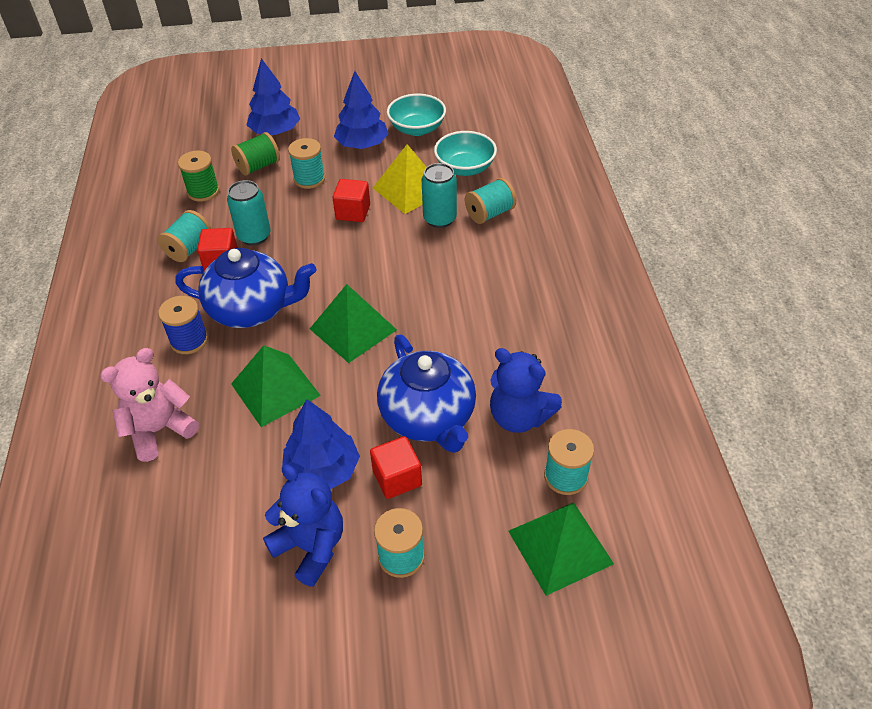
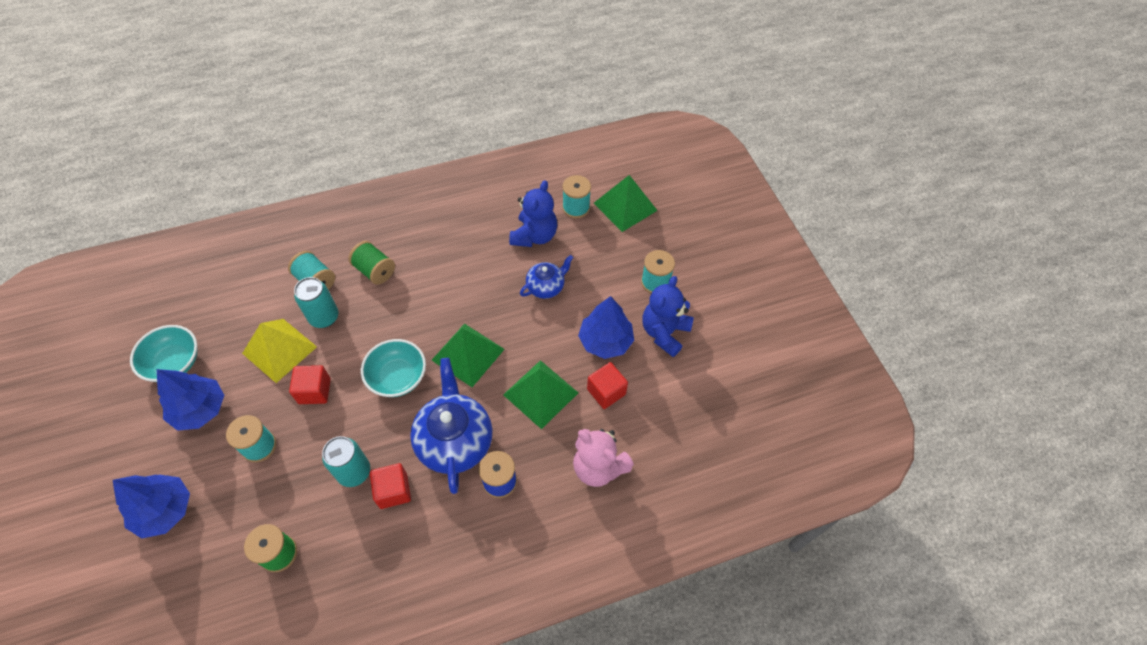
camera: 105 degrees left, 10 degrees up
turquoise spool [158,210,211,262] -> none
green spool [231,132,280,176] -> green spool moved to [348,241,395,285]
red cube [370,436,422,499] -> red cube moved to [587,362,628,409]
blue teapot [377,335,476,453] -> blue teapot [520,255,574,299], size x0.55
turquoise bowl [434,131,497,176] -> turquoise bowl moved to [361,339,426,397]

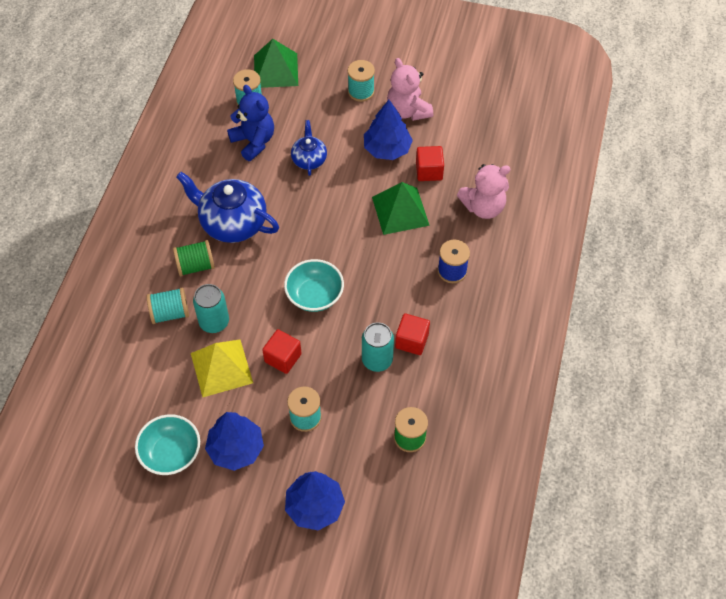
camera: 55 degrees left, 0 degrees up
blue teapot [410,358,493,494] -> blue teapot moved to [176,172,279,243]
green pyramid [432,323,505,387] -> none
blue teddy bear [642,276,694,357] -> pink teddy bear [387,58,433,121]

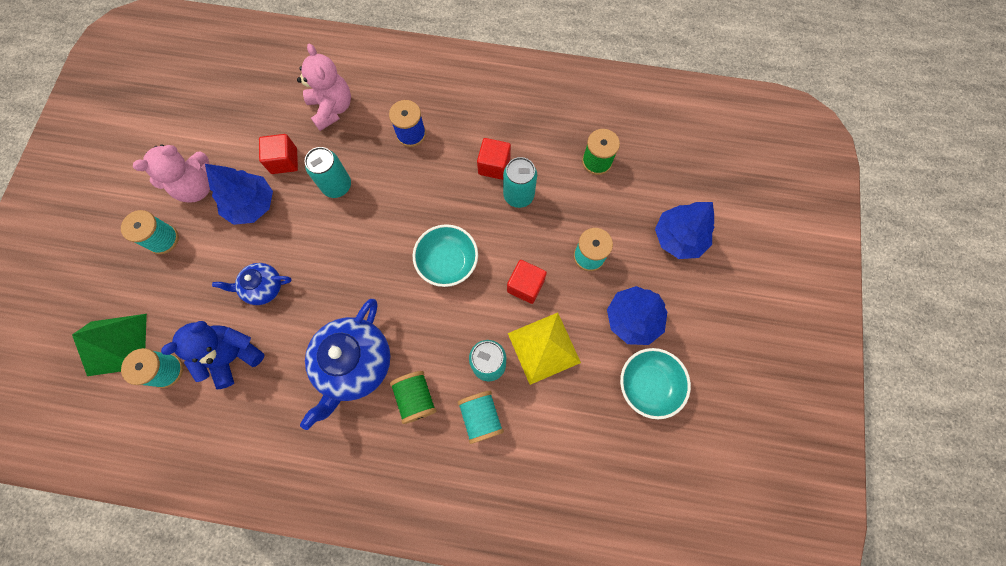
camera: 95 degrees left, 15 degrees up
green pyramid [372,182,430,235] -> turquoise can [305,147,351,198]

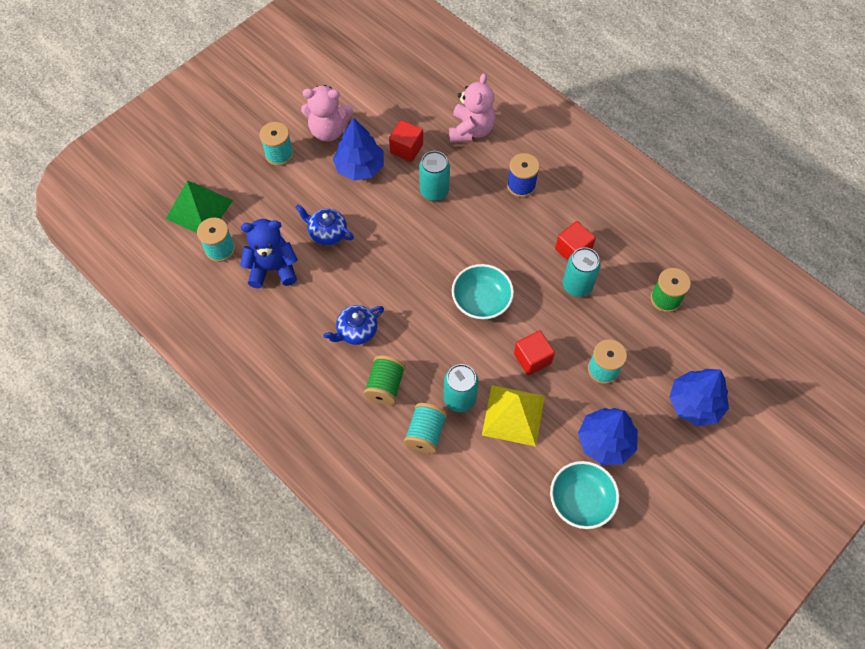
camera: 35 degrees right, 10 degrees down
blue teapot [300,299,390,430] -> blue teapot [323,305,384,345], size x0.55

